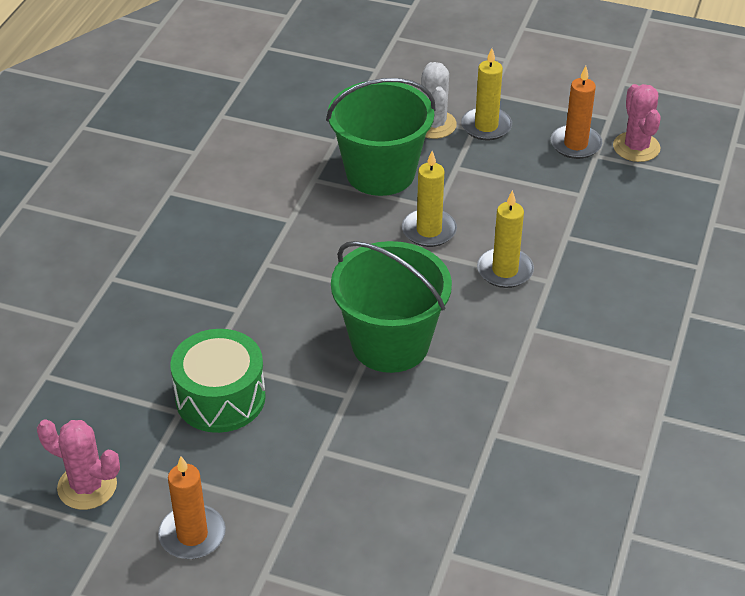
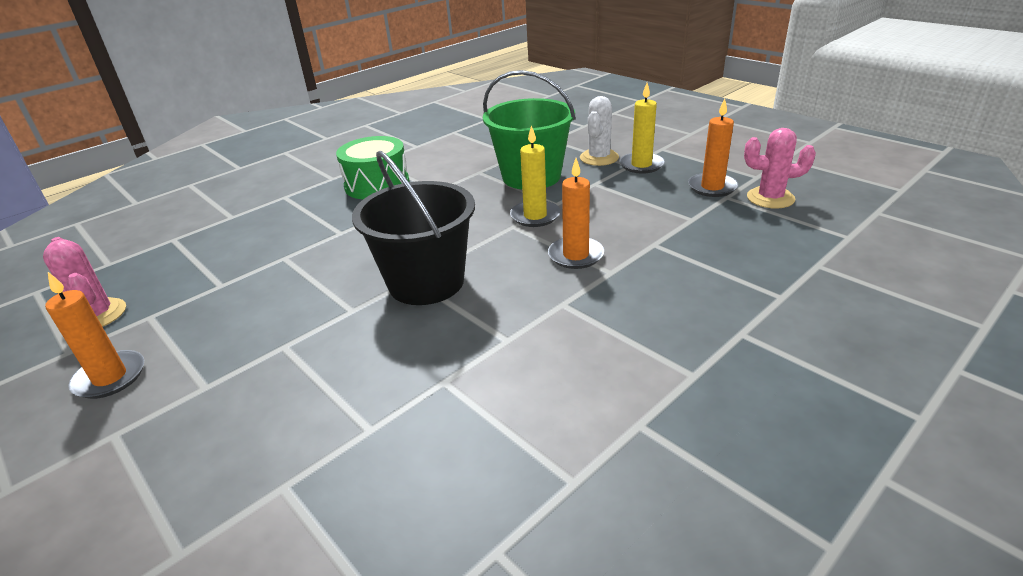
camera: 30 degrees right, 10 degrees down
green drum [170,329,266,433] -> green drum moved to [336,136,409,199]
green bucket [331,241,452,373] -> black bucket [352,151,475,305]
yellow candle [477,190,534,288] -> orange candle [548,158,604,269]
pink cactus [613,84,661,162] -> pink cactus turned 75 degrees clockwise [744,128,816,209]

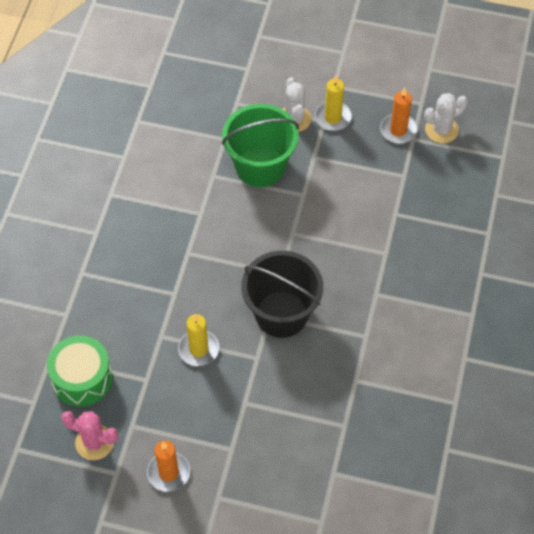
camera: 35 degrees left, 25 degrees up
green drum [336,136,409,199] -> green drum moved to [47,335,113,407]
yellow candle [510,125,560,227] -> yellow candle moved to [178,314,219,366]
orange candle [548,158,604,269] -> none
pink cactus [744,128,816,209] -> white cactus [424,93,468,143]

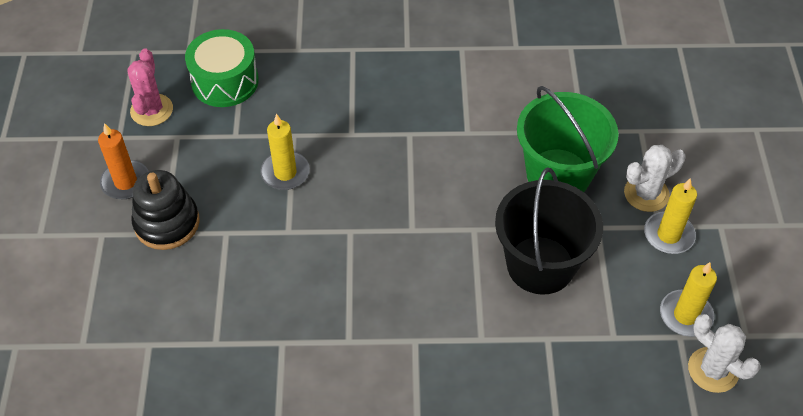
camera: 75 degrees right, 5 degrees down
black bucket [241,251,323,338] -> black bucket moved to [495,168,603,295]
orange candle [380,88,418,144] -> yellow candle [660,262,717,337]
none -> black stacking toy [131,170,200,250]

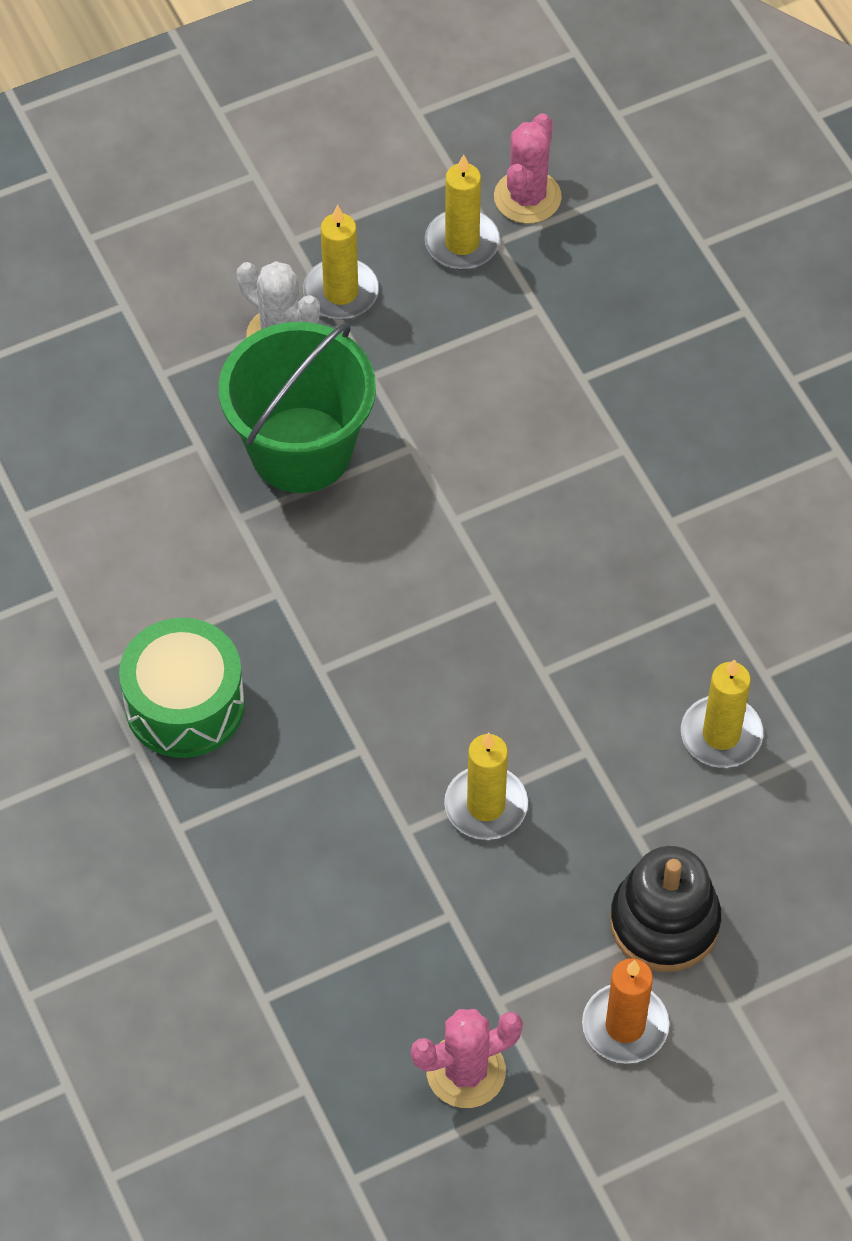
camera: 115 degrees left, 5 degrees up
green drum [185,29,259,107] -> green drum moved to [119,618,245,758]
black bucket [495,168,603,295] -> none
white cactus [688,314,760,393] -> pink cactus [494,113,562,224]
none -> yellow candle [681,659,763,768]

